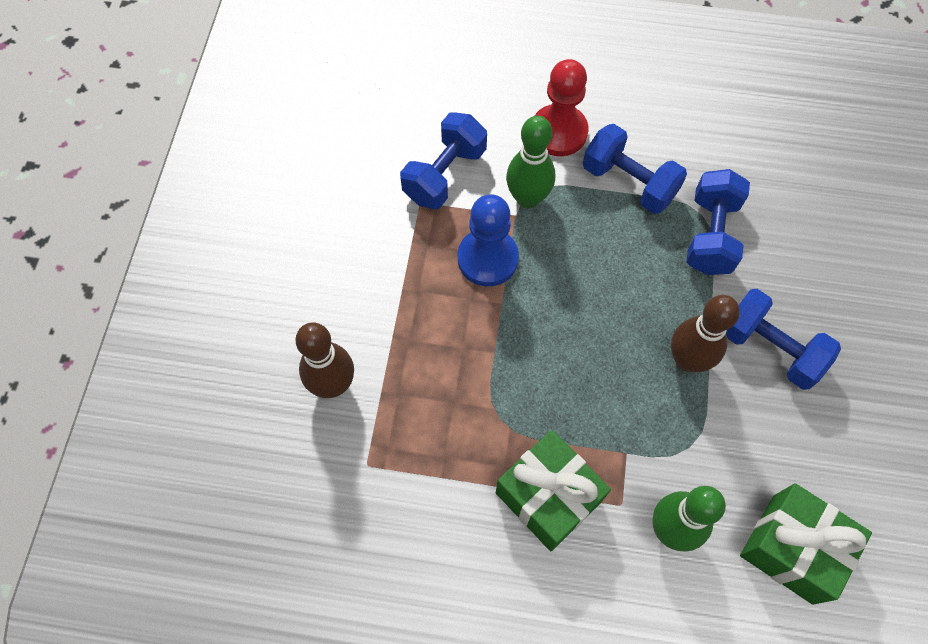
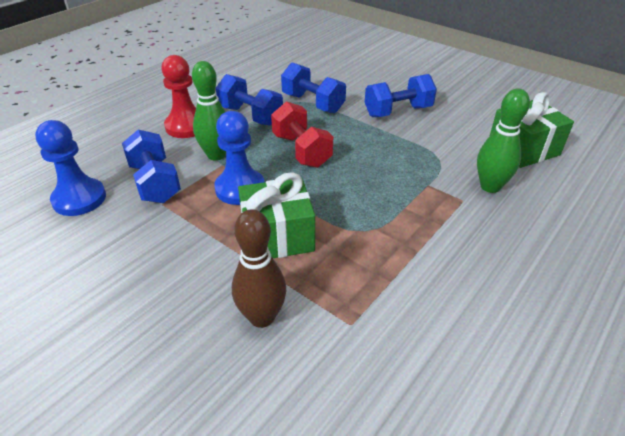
camera: 60 degrees left, 25 degrees down
green gift [496,430,611,551] -> green gift moved to [238,172,315,258]
blue dumbbell [583,124,687,214] -> blue dumbbell turned 60 degrees clockwise [216,74,283,126]
brown bowling pin [671,295,740,372] -> none
none -> blue pawn [35,120,106,216]
none -> red dumbbell [271,101,333,168]

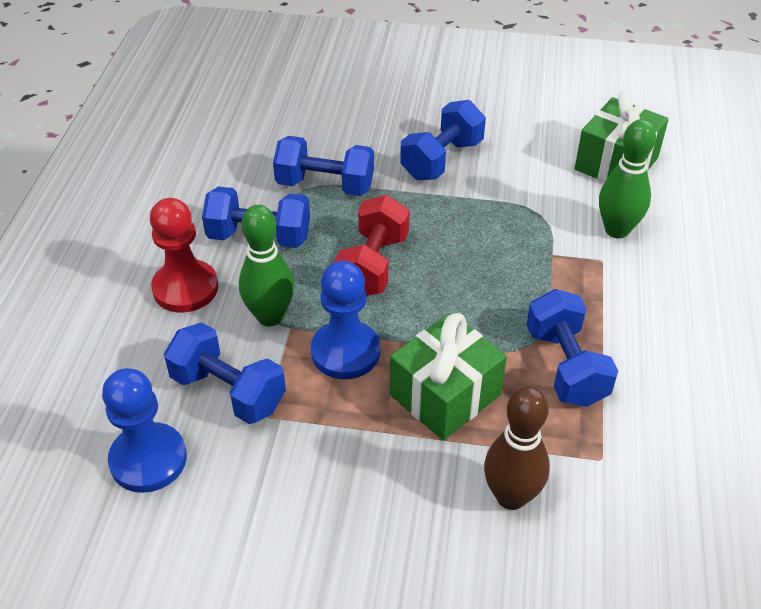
camera: 30 degrees left, 5 degrees up
red dumbbell [271,101,333,168] -> red dumbbell turned 75 degrees clockwise [334,195,410,296]
none -> blue dumbbell [526,289,618,407]

